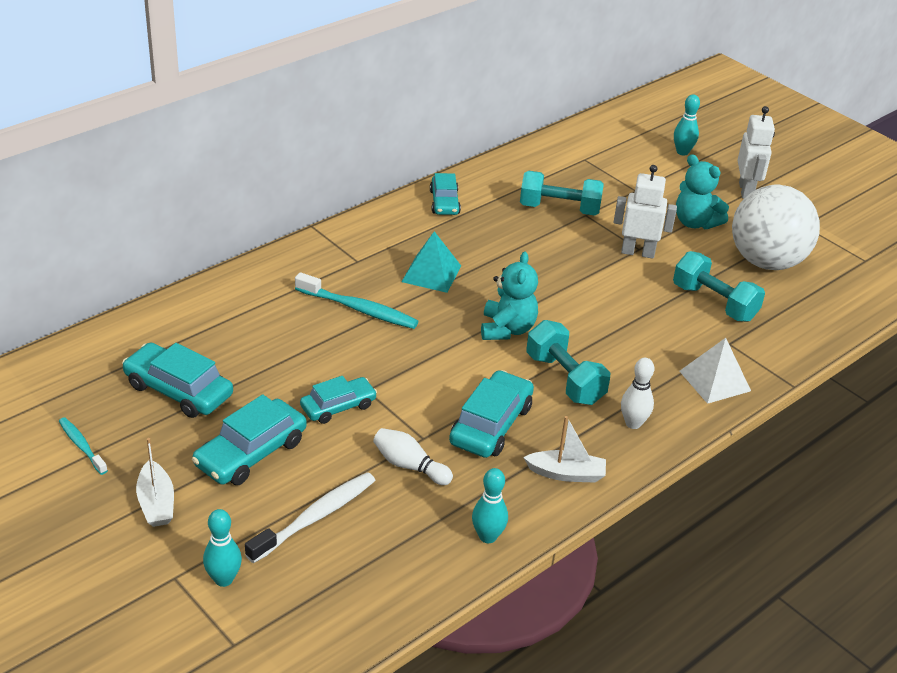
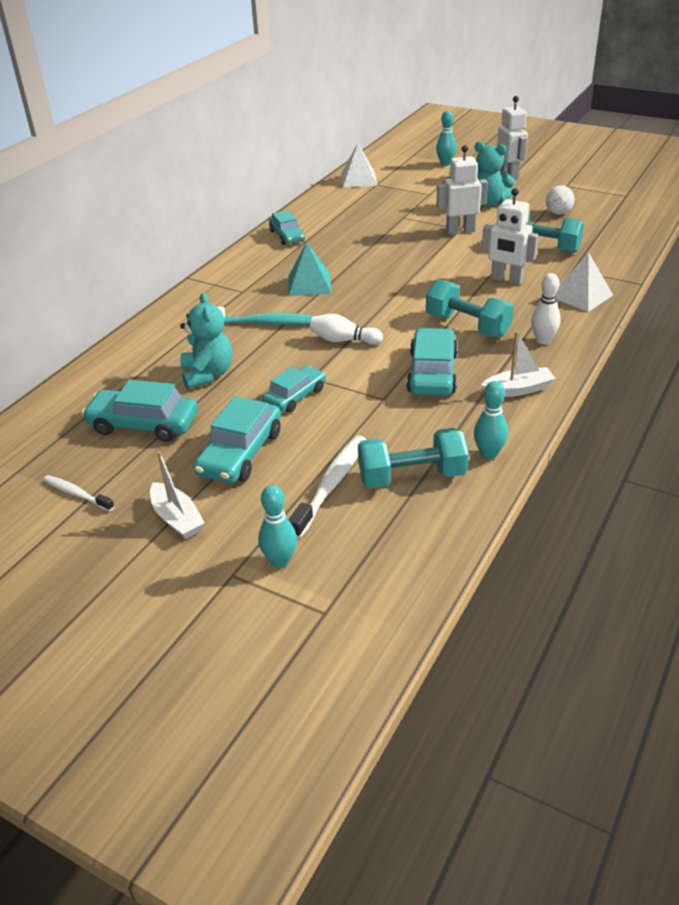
camera: 15 degrees left, 0 degrees up
turquoise toothbrush [59,417,108,475] -> white toothbrush [43,475,115,512]
white bowling pin [373,428,453,485] -> white bowling pin moved to [310,314,383,345]
turquoise teddy bear [481,252,538,340] -> turquoise teddy bear moved to [180,293,232,390]
turquoise dumbbell [520,171,604,216] -> turquoise dumbbell moved to [358,428,469,488]
white ball [732,185,820,270] -> white ball [546,185,575,215], size x0.41
none -> white pyramid [341,143,378,188]
none -> white robot [482,188,539,285]

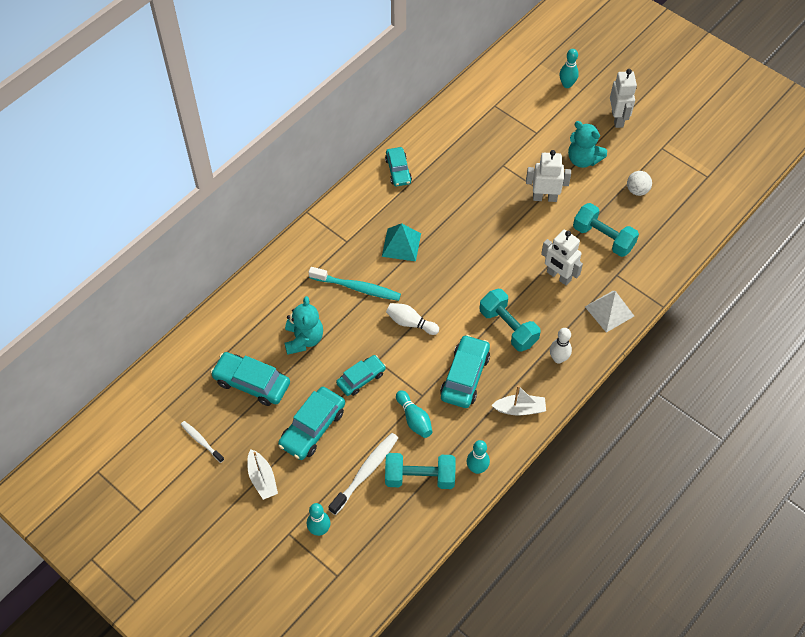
camera: 10 degrees right, 20 degrees up
white pyramid [341,143,378,188] -> none
none -> turquoise bowling pin [396,390,432,438]

